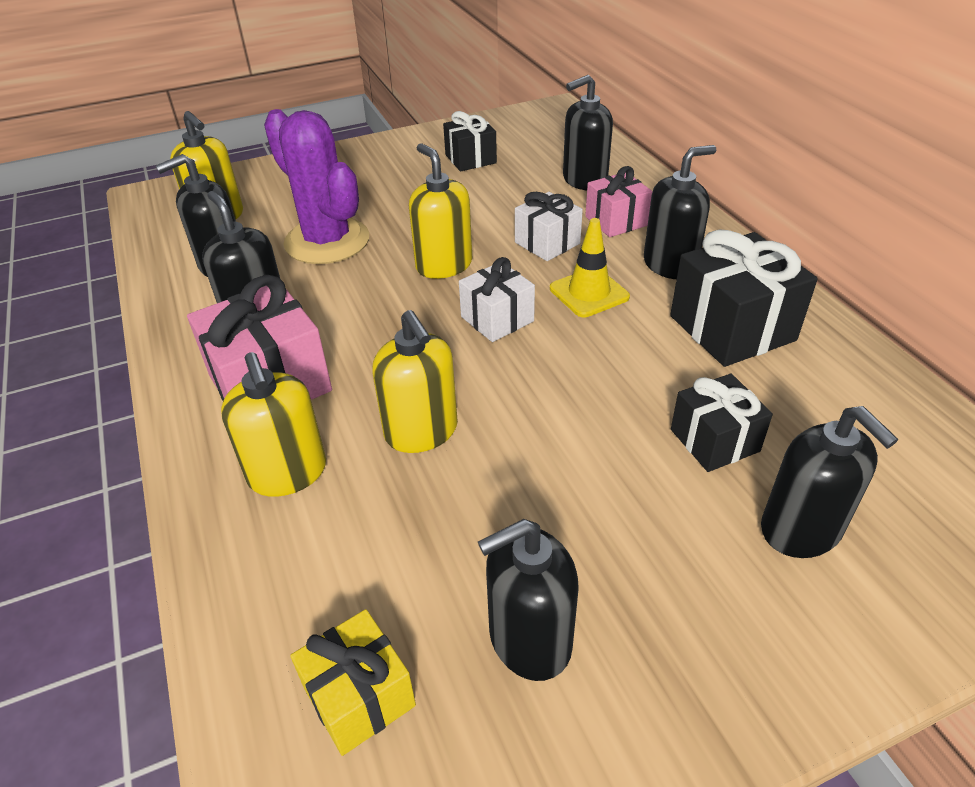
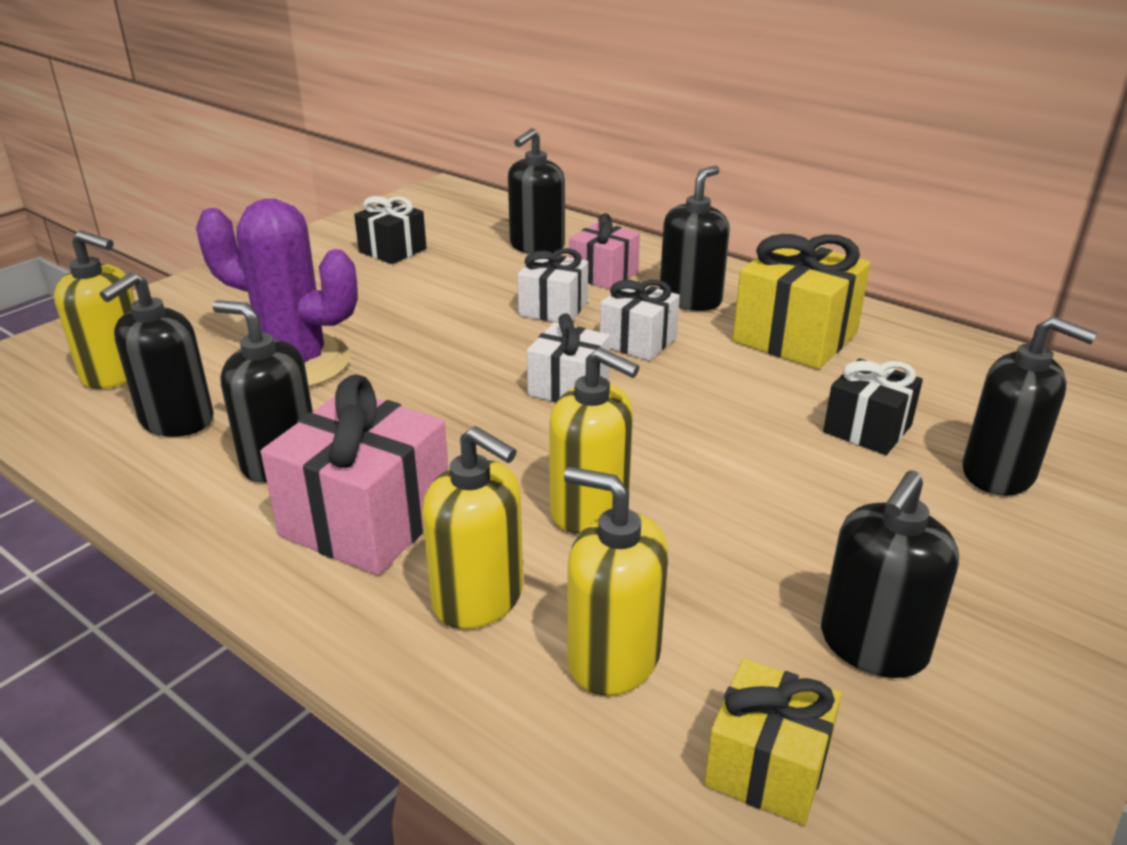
camera: 30 degrees left, 10 degrees down
yellow soap dispenser [409,143,472,279] -> yellow soap dispenser moved to [564,467,668,696]
yellow traffic cone [550,218,630,317] -> white gift [600,280,680,361]
black gift [670,229,818,367] -> yellow gift [732,234,871,369]

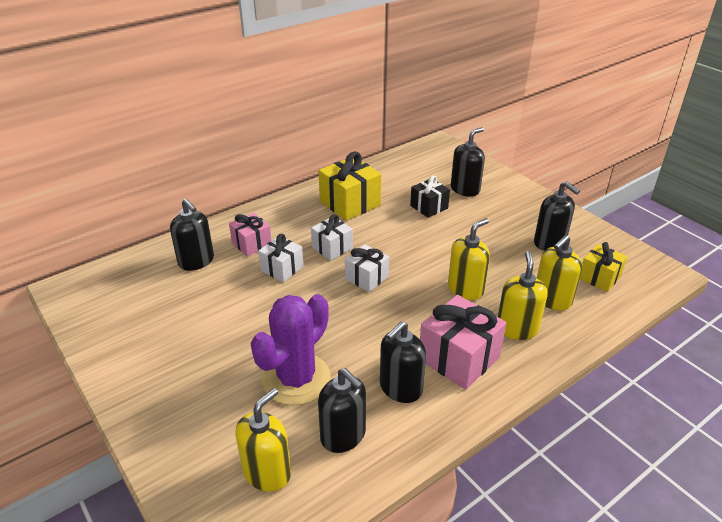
camera: 75 degrees left, 5 degrees up
black gift [354,196,426,264] -> none
yellow soap dispenser [422,426,523,629] -> yellow soap dispenser turned 45 degrees counterclockwise [498,251,548,340]
black soap dispenser [660,165,730,311] -> none

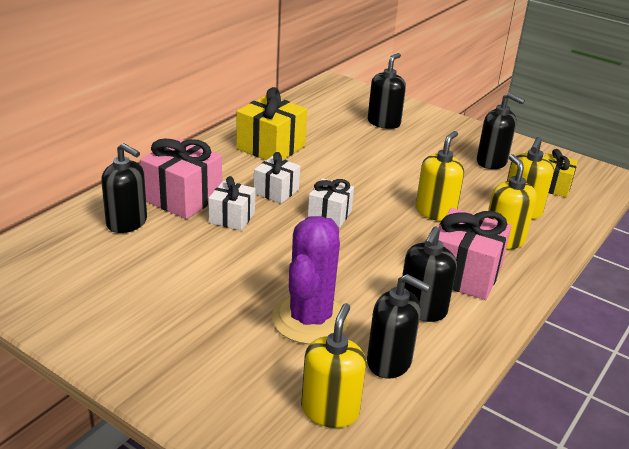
camera: 20 degrees left, 5 degrees down
pink gift [229,213,272,257] -> pink gift [140,138,222,219], size x1.64
black gift [410,176,450,218] -> none

